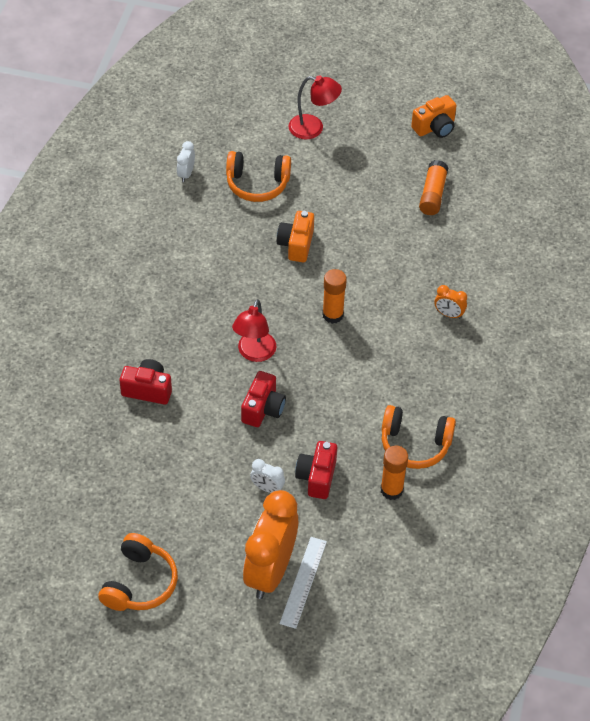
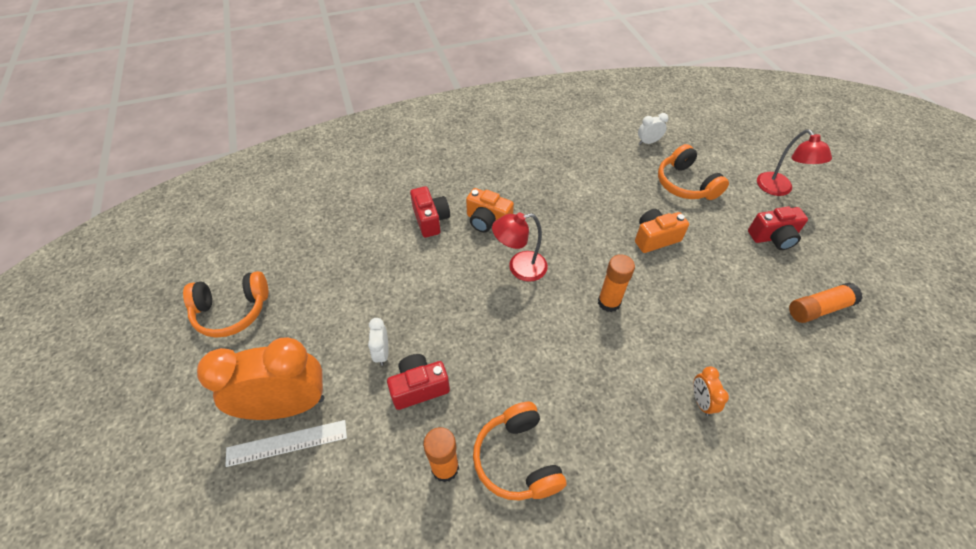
camera: 60 degrees right, 0 degrees up
red camera [241,371,286,427] -> red camera moved to [748,206,808,250]
orange camera [411,95,457,138] -> orange camera moved to [466,188,514,233]

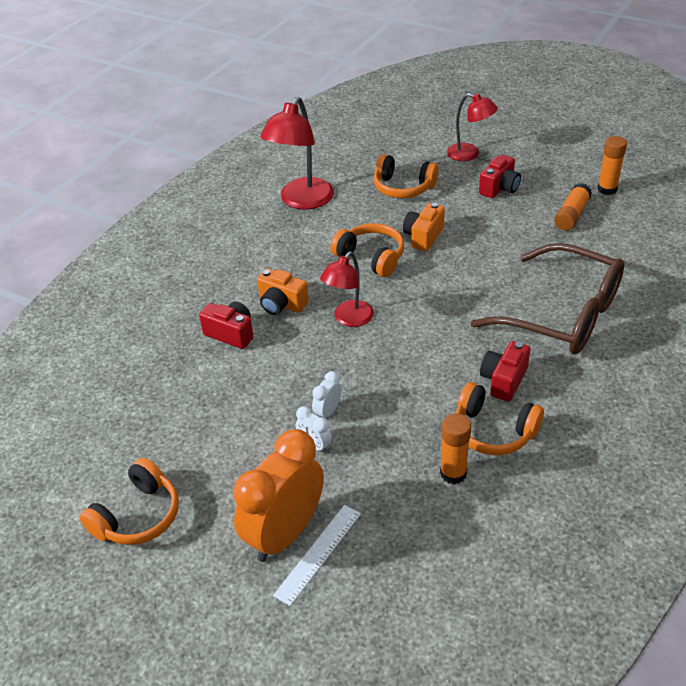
camera: 40 degrees left, 10 degrees down
red camera [387,354,450,410] -> red camera moved to [480,341,530,402]
orange camera [466,188,514,233] -> orange camera turned 45 degrees clockwise [257,269,309,315]
orange glue stick [598,254,635,312] -> orange glue stick moved to [597,136,627,195]
white clock [638,113,668,144] -> white clock moved to [312,371,342,418]
orange clock [693,366,729,416] -> brown glasses [471,243,624,354]
none -> red lamp [260,97,334,209]
none -> orange headphones [330,223,404,277]

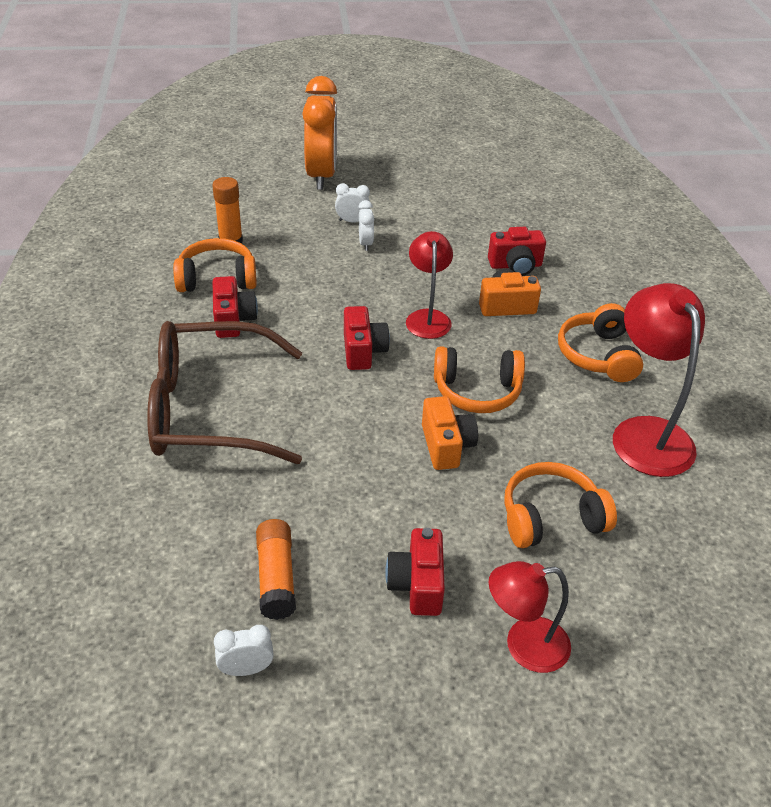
camera: 140 degrees right, 0 degrees up
orange headphones [80,458,179,545] -> orange headphones moved to [558,303,643,382]
white ruler [273,505,361,606] -> none
orange glue stick [597,136,627,195] -> white clock [214,625,274,676]
none -> red camera [344,306,390,370]

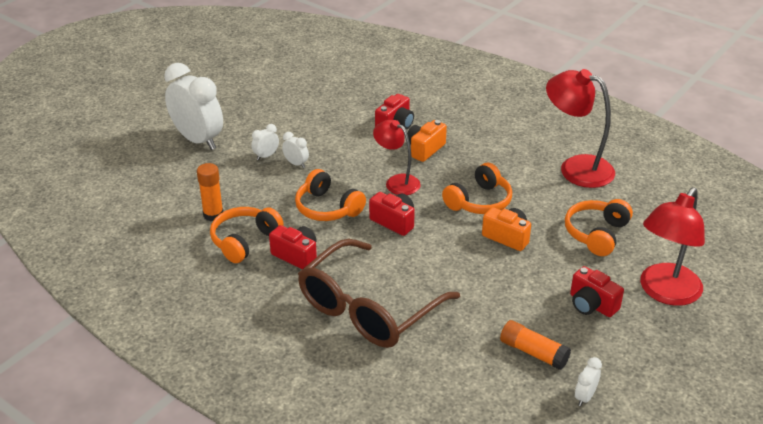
camera: 45 degrees left, 5 degrees down
orange clock [302,76,337,190] -> white clock [164,63,223,150]
red lamp [489,561,571,673] -> red lamp [640,187,705,306], size x1.58
orange headphones [558,303,643,382] -> orange headphones moved to [295,169,366,221]

